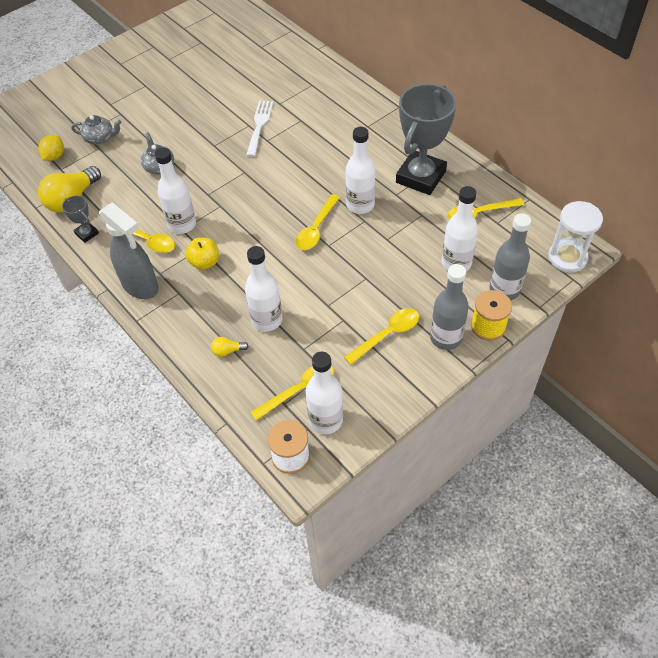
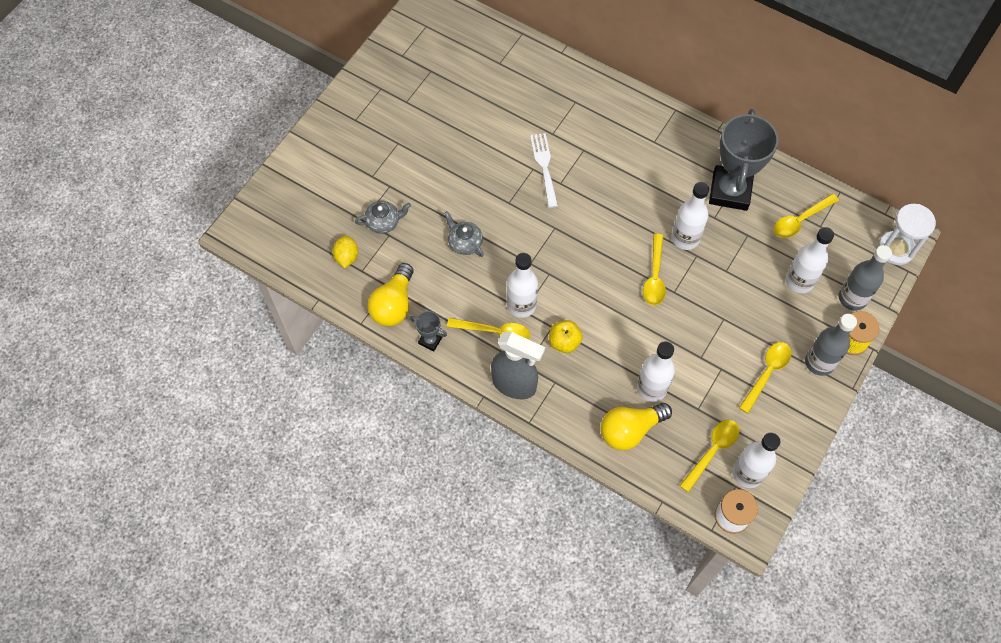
camera: 20 degrees left, 10 degrees up
yellow light bulb [211,337,249,357] -> yellow light bulb [601,403,672,450], size x2.23

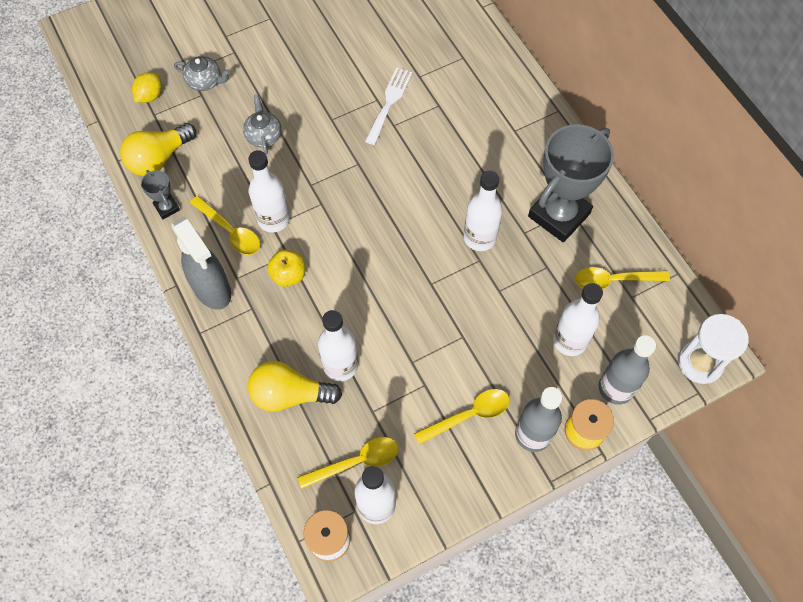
camera: 30 degrees right, 0 degrees up
yellow spoon [643,234,666,305] -> none

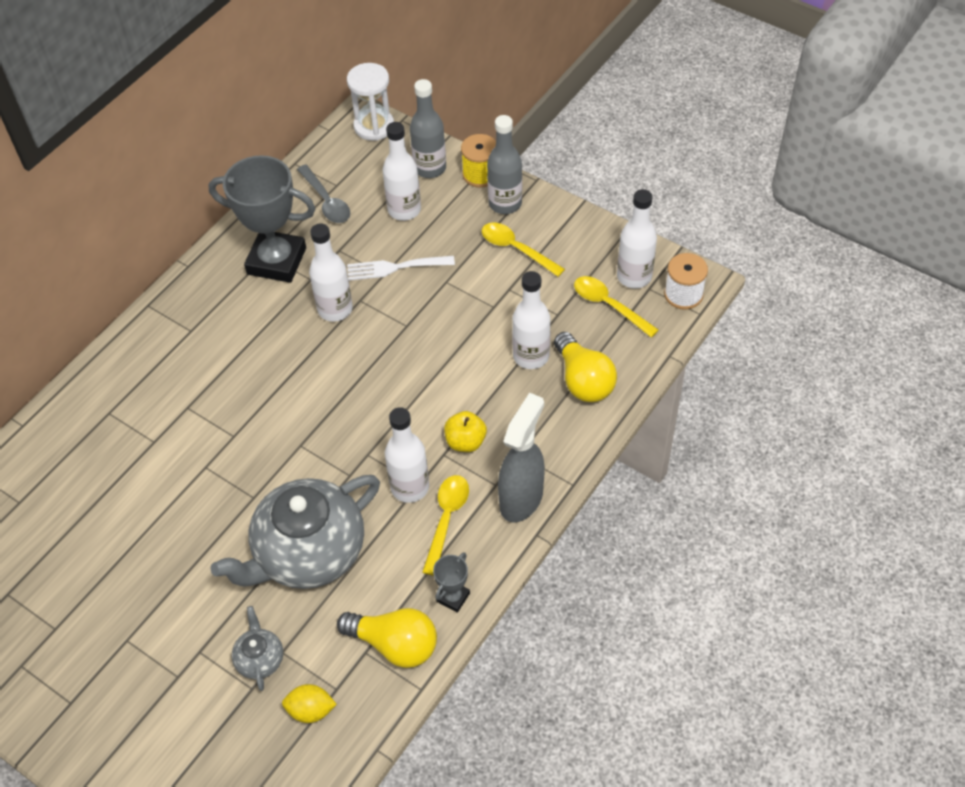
camera: 115 degrees left, 10 degrees down
grey teapot [243,94,282,154] -> grey teapot [210,475,380,589], size x2.33
white fork [365,67,413,145] -> white fork moved to [347,256,455,281]
yellow spoon [575,267,670,289] -> grey spoon [297,164,350,223]

